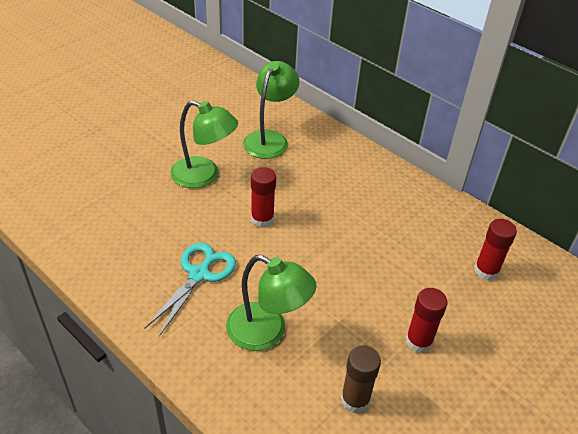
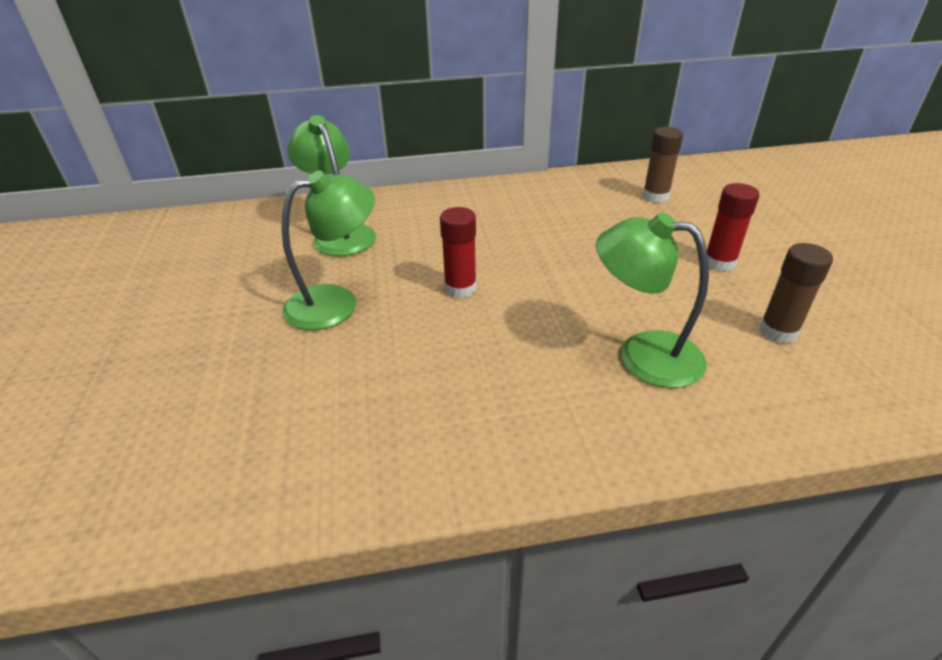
camera: 50 degrees left, 5 degrees down
turquoise scissors [145,243,236,336] -> none
green lamp [226,255,317,351] -> green lamp turned 135 degrees counterclockwise [596,212,709,388]
red glue stick [474,219,517,281] -> brown glue stick [643,127,683,202]

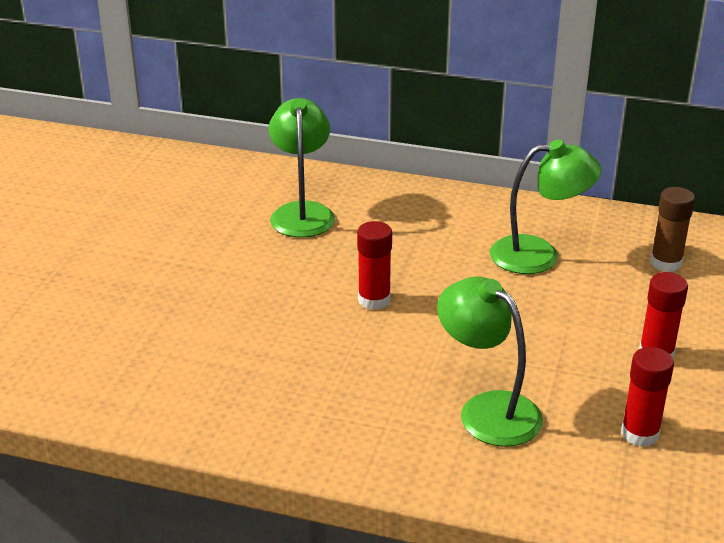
camera: 25 degrees right, 5 degrees down
green lamp [282,170,375,330] -> green lamp moved to [490,140,602,274]
brown glue stick [759,243,833,343] -> red glue stick [621,347,674,447]

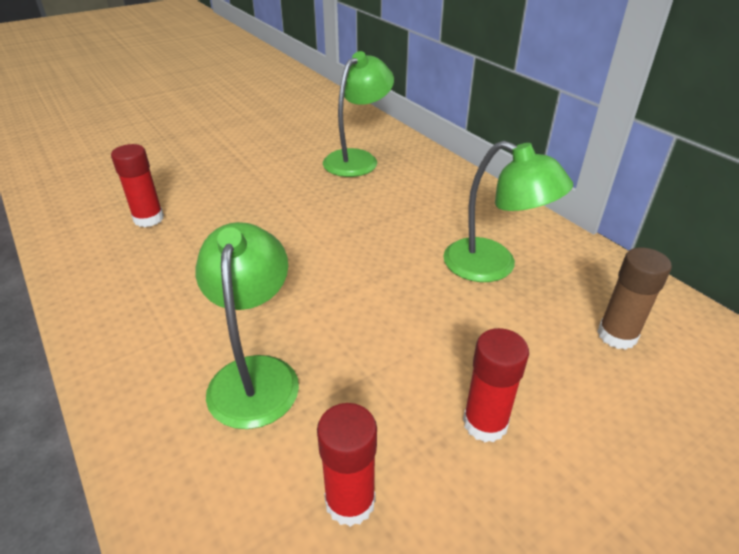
camera: 40 degrees right, 5 degrees up
red glue stick [357,221,392,310] -> red glue stick moved to [111,144,164,227]

